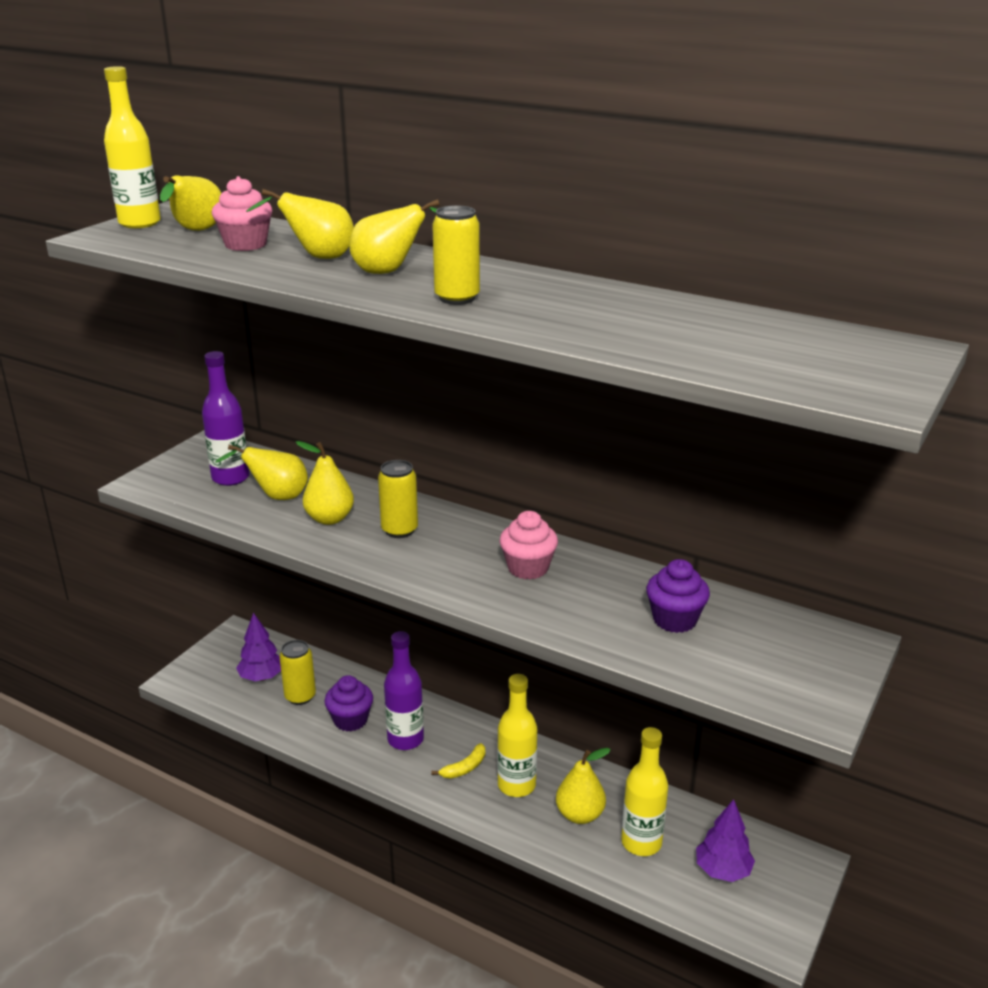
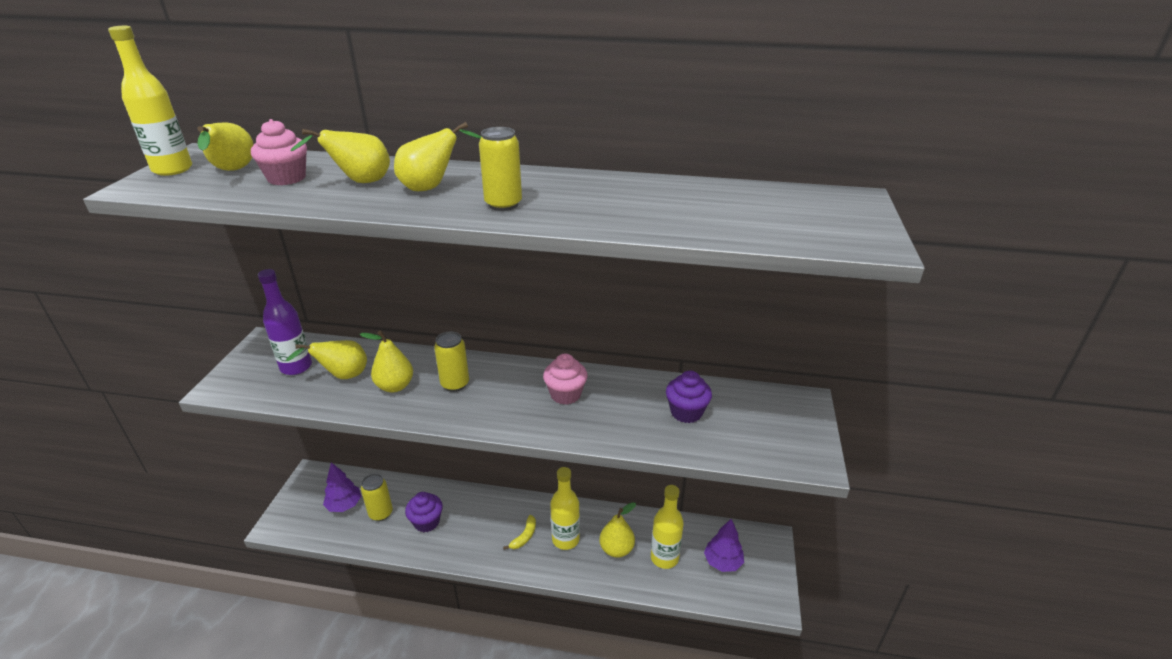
camera: 20 degrees left, 5 degrees up
purple bottle [384,631,424,750] -> none

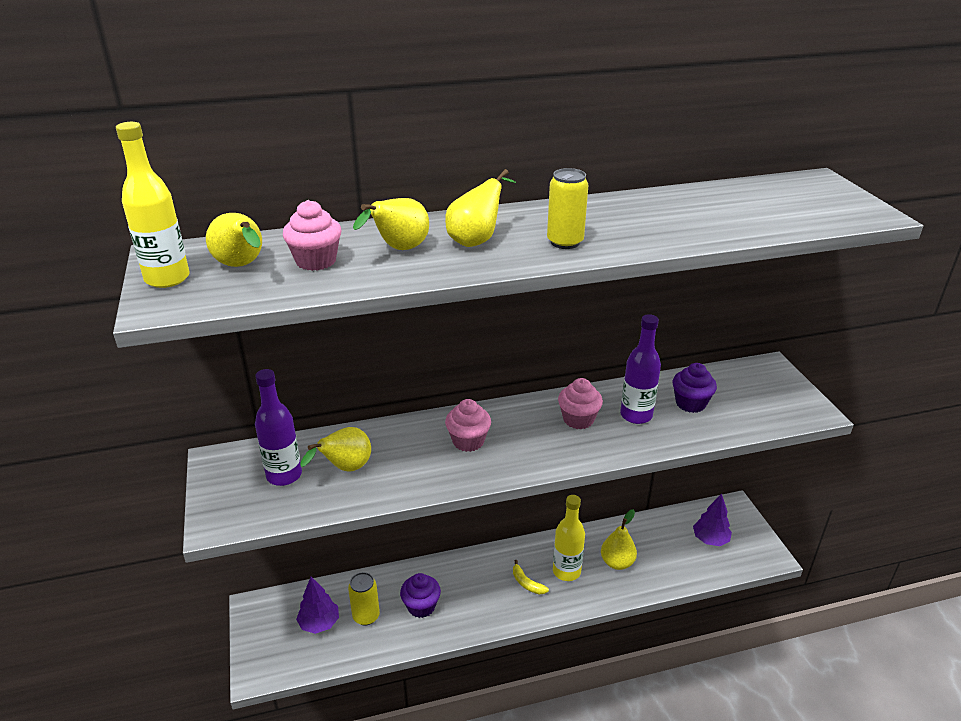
camera: 25 degrees left, 0 degrees up
yellow pear [360,330,413,392] -> none
yellow can [434,332,469,392] -> pink cupcake [445,399,491,452]
yellow banana [503,515,536,550] -> yellow banana turned 135 degrees clockwise [513,560,549,595]
yellow bottle [651,485,684,569] -> none
none -> purple bottle [620,314,661,424]

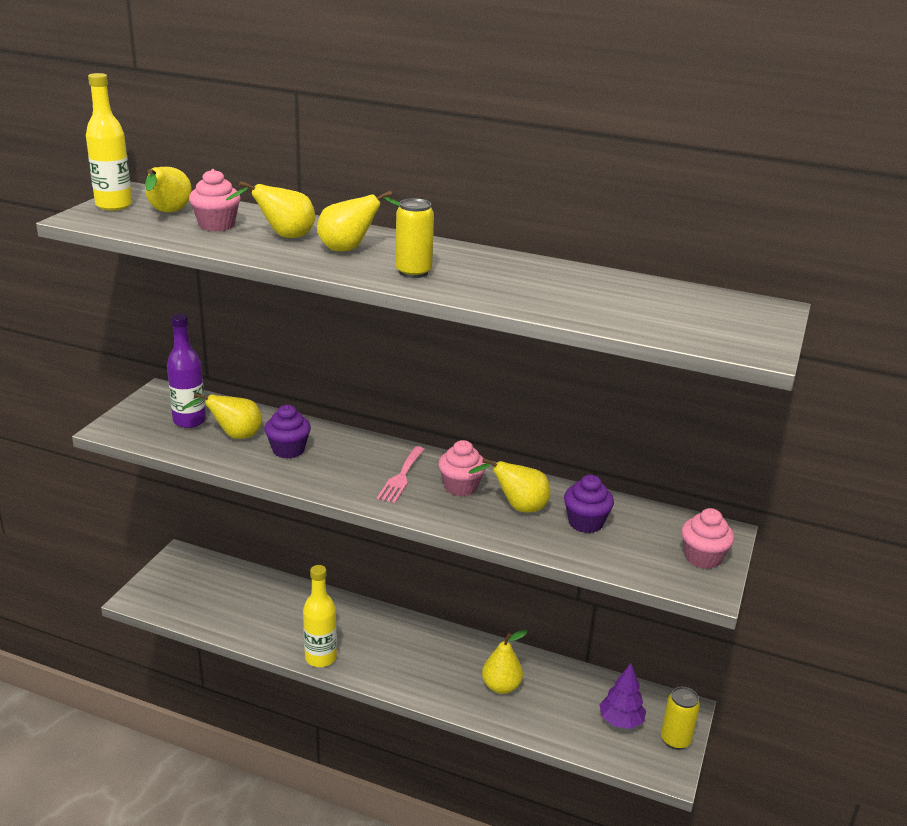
camera: 35 degrees right, 5 degrees down
purple tree [296,577,339,634] -> none
yellow can [348,572,380,626] -> yellow can moved to [661,687,700,750]
purple cupcake [400,573,441,618] -> purple cupcake moved to [265,405,311,459]
pink cupcake [445,399,491,452] -> pink cupcake moved to [681,508,734,569]
yellow banana [513,560,549,595] -> none
yellow bottle [553,495,585,581] -> yellow bottle moved to [303,565,337,667]
purple bottle [620,314,661,424] -> yellow pear [468,458,551,513]
none -> pink fork [377,446,425,503]

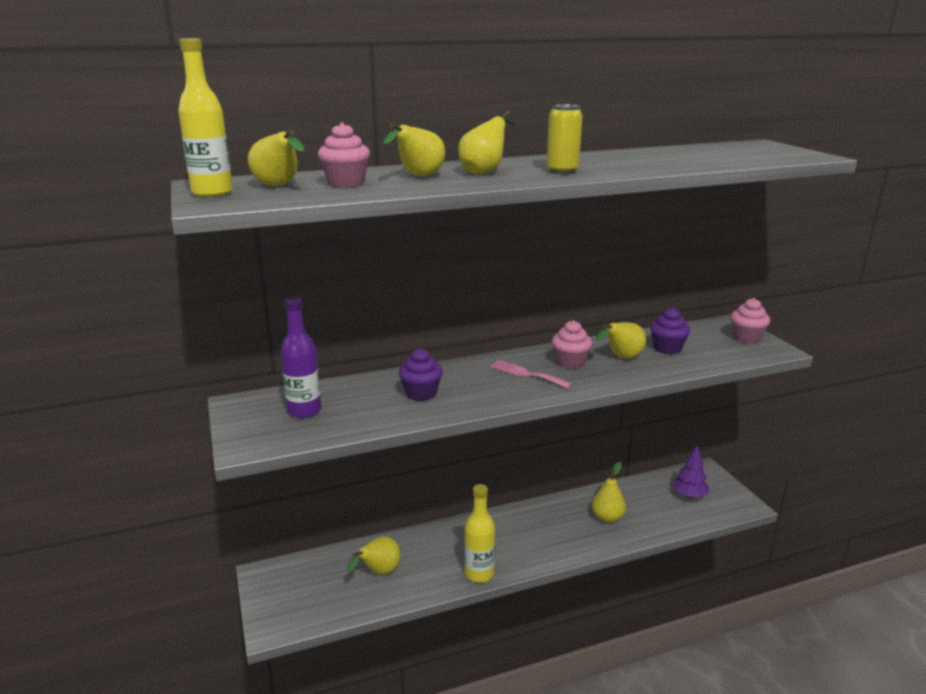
camera: 40 degrees left, 5 degrees down
yellow pear [182,393,262,439] -> yellow pear moved to [347,536,400,575]
pink fork [377,446,425,503] -> pink fork turned 150 degrees clockwise [490,360,572,389]
yellow can [661,687,700,750] -> none

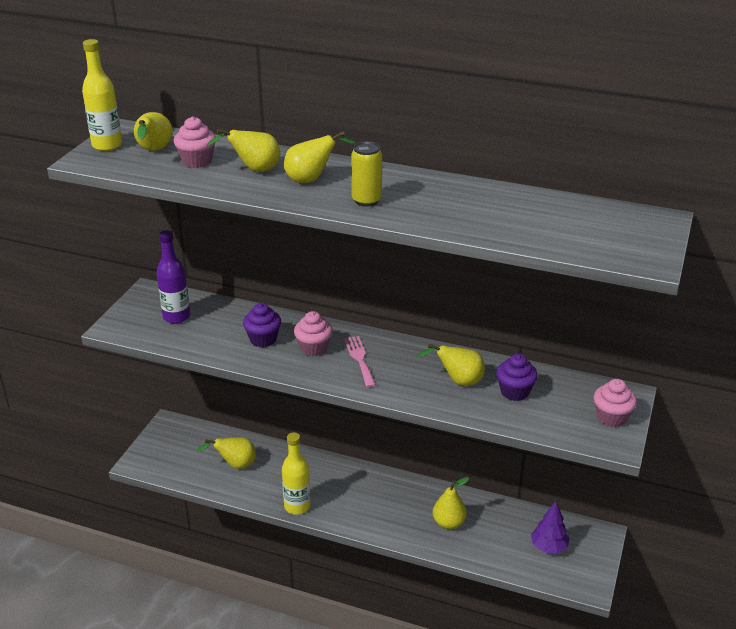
camera: 40 degrees right, 10 degrees up
pink cupcake [552,320,592,369] -> pink cupcake moved to [294,311,333,356]

